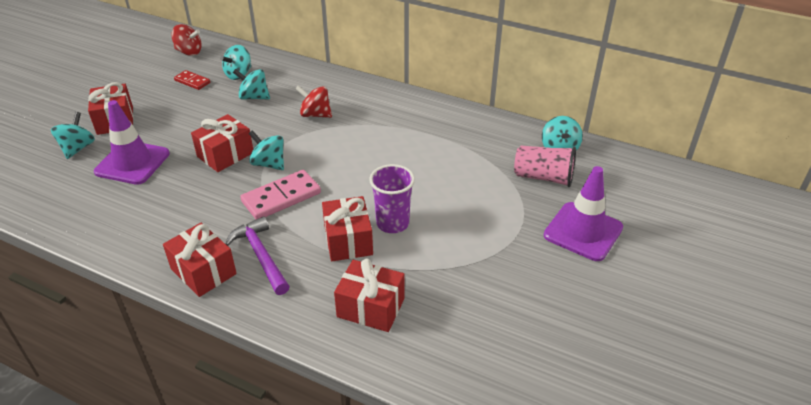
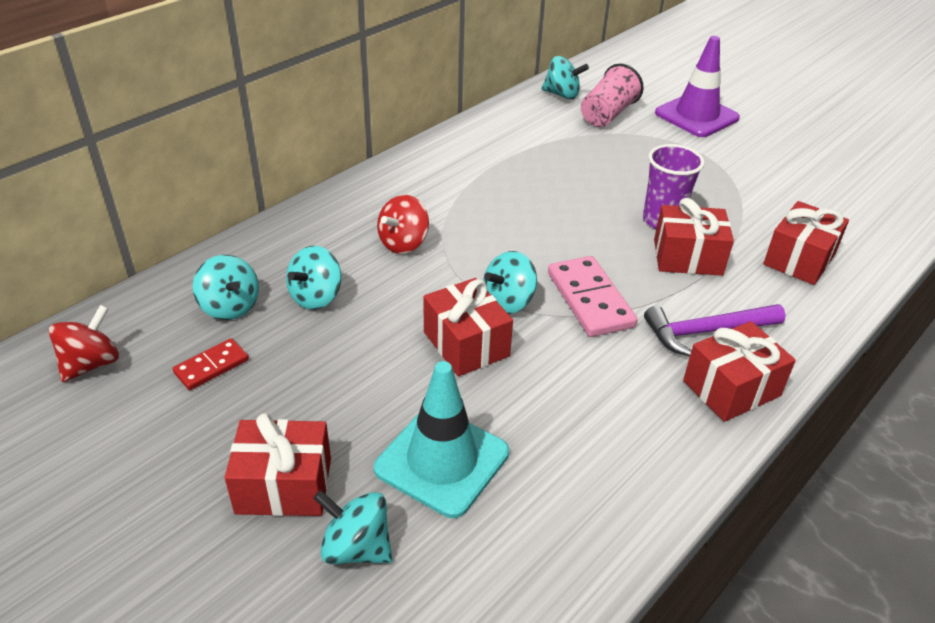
camera: 75 degrees left, 0 degrees up
purple traffic cone [94,100,170,185] -> turquoise traffic cone [374,361,509,518]

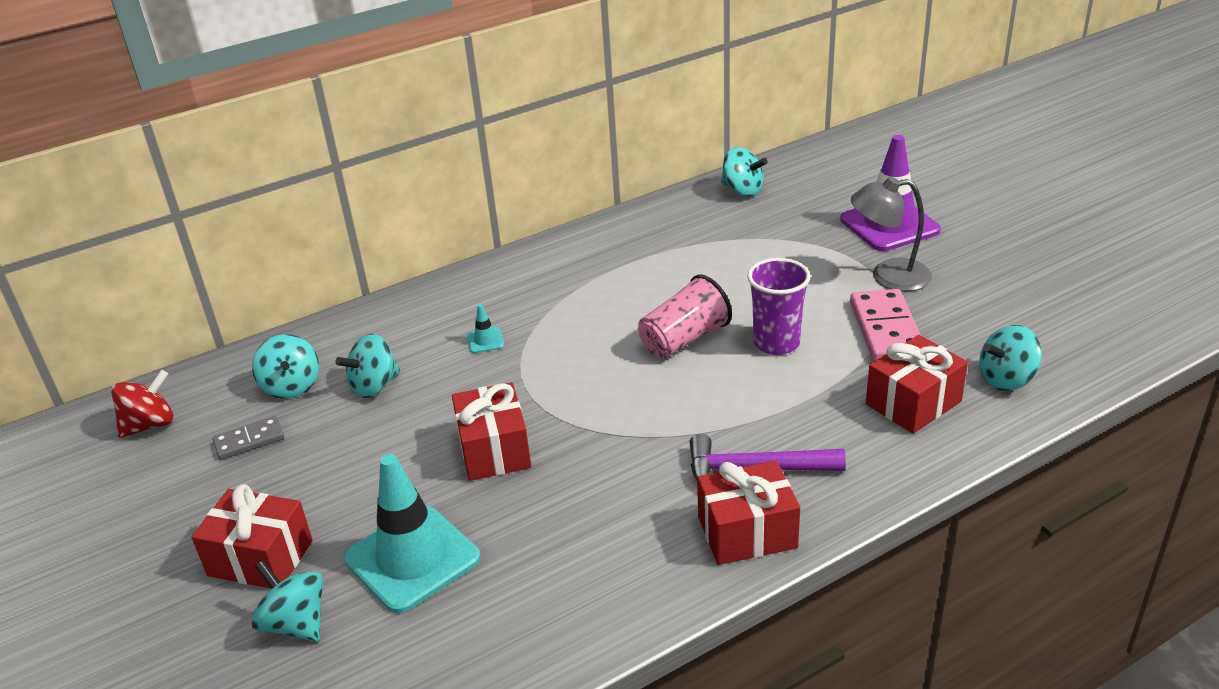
camera: 20 degrees right, 5 degrees down
red domino [173,338,249,390] -> grey domino [213,416,284,460]
red spinning top [377,195,429,254] -> turquoise traffic cone [467,304,504,353]
turquoise spinning top [483,251,537,314] -> turquoise spinning top moved to [979,325,1042,391]
pink domino [548,256,638,337] -> pink domino moved to [850,289,921,361]
pink cup [581,63,644,127] -> pink cup moved to [638,275,732,359]
red gift [654,198,734,276] -> none
none -> grey lamp [851,177,932,291]

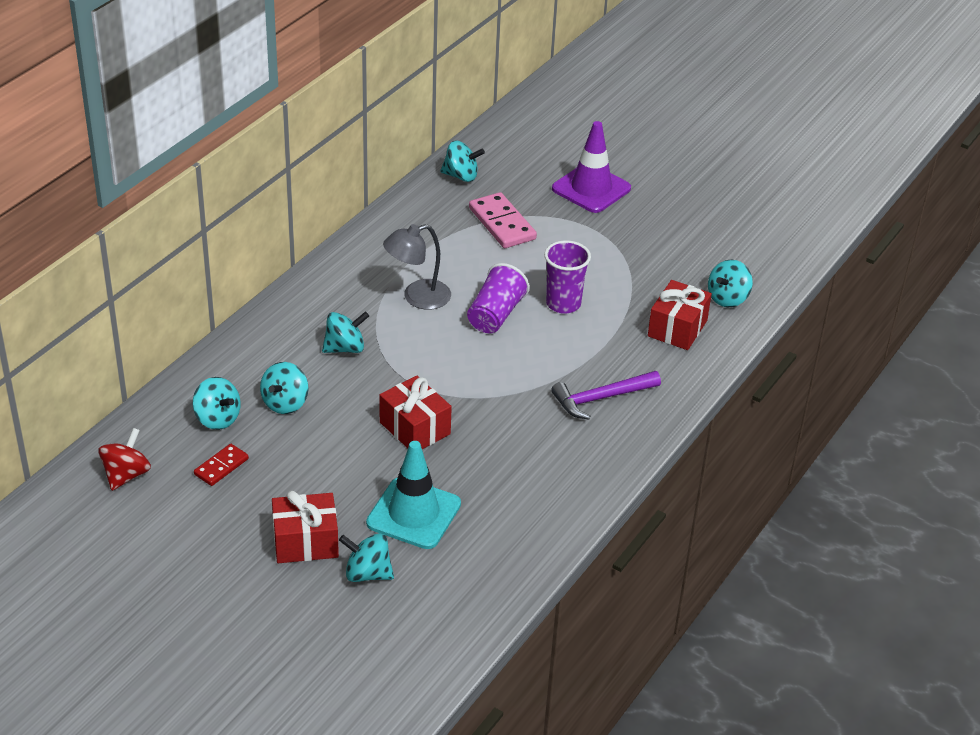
camera: 30 degrees left, 5 degrees up
grey domino [213,416,284,460] -> red domino [194,444,249,486]
turquoise traffic cone [467,304,504,353] -> turquoise spinning top [322,311,369,353]
pink cup [638,275,732,359] -> purple cup [467,263,530,333]
red gift [697,460,800,565] -> none
pink domino [850,289,921,361] -> pink domino moved to [469,192,537,248]
grey lamp [851,177,932,291] -> grey lamp moved to [383,224,451,310]

